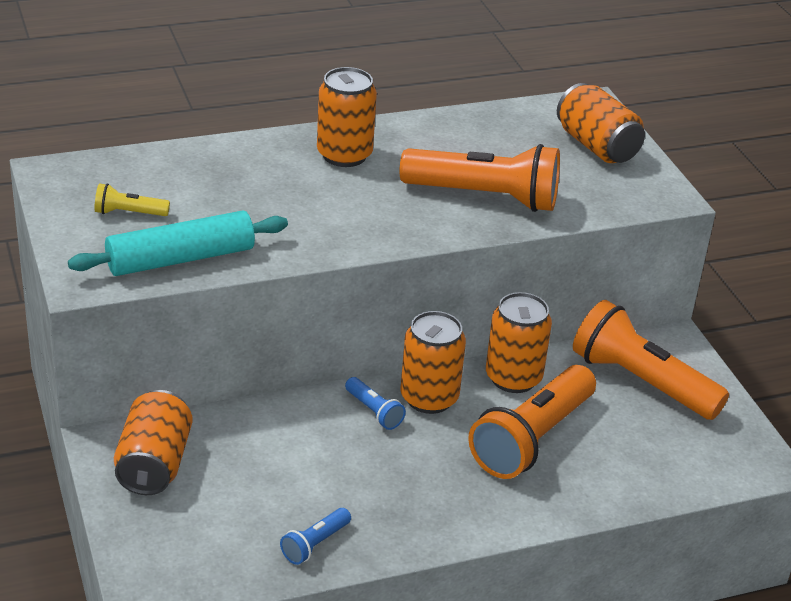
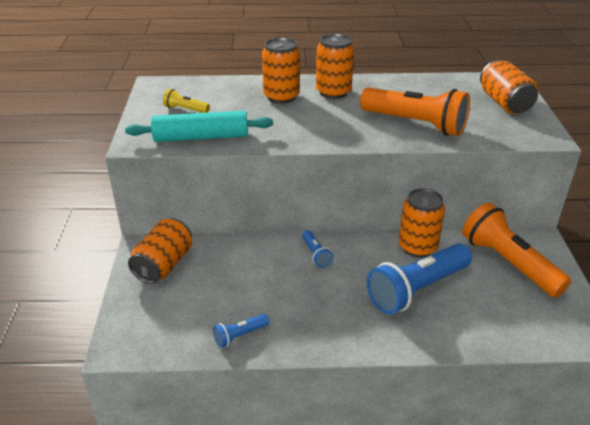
camera: 20 degrees right, 0 degrees up
orange can [401,311,466,414] -> orange can moved to [262,37,300,104]
orange flashlight [468,365,596,479] -> blue flashlight [366,243,472,314]

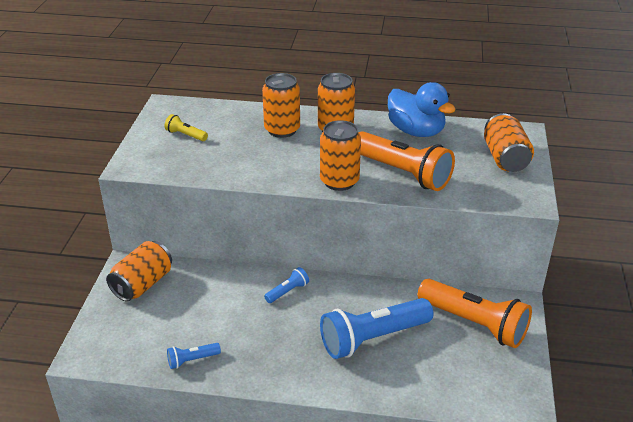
camera: 10 degrees right, 0 degrees up
turquoise rolling pin [125,111,273,142] -> none
blue flashlight [302,230,333,268] -> blue flashlight turned 120 degrees counterclockwise [264,267,309,303]
orange can [399,188,445,258] -> orange can moved to [320,120,361,191]
orange flashlight [462,203,571,298] -> orange flashlight turned 150 degrees clockwise [418,279,532,348]
none -> blue duck [388,82,456,137]

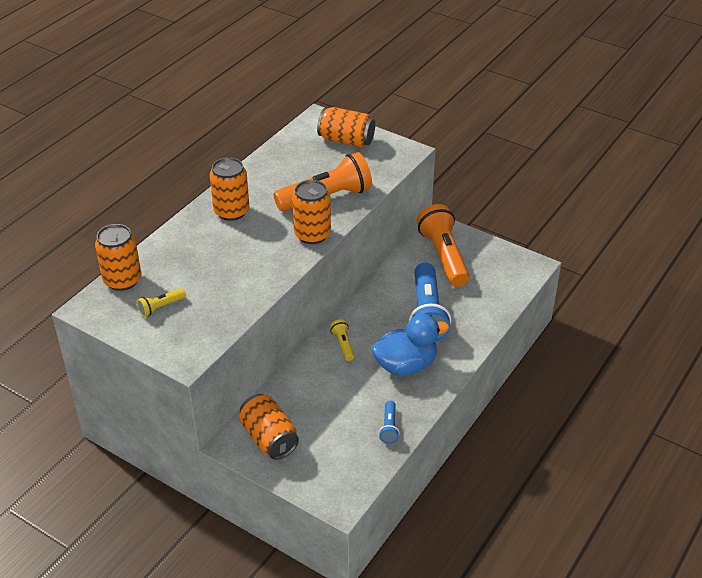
camera: 65 degrees left, 5 degrees up
orange can [262,73,300,138] -> orange can moved to [95,224,141,291]
blue flashlight [264,267,309,303] -> yellow flashlight [330,319,354,361]
blue duck [388,82,456,137] -> blue duck moved to [372,314,449,376]
orange flashlight [418,279,532,348] -> orange flashlight turned 75 degrees counterclockwise [417,204,469,287]

